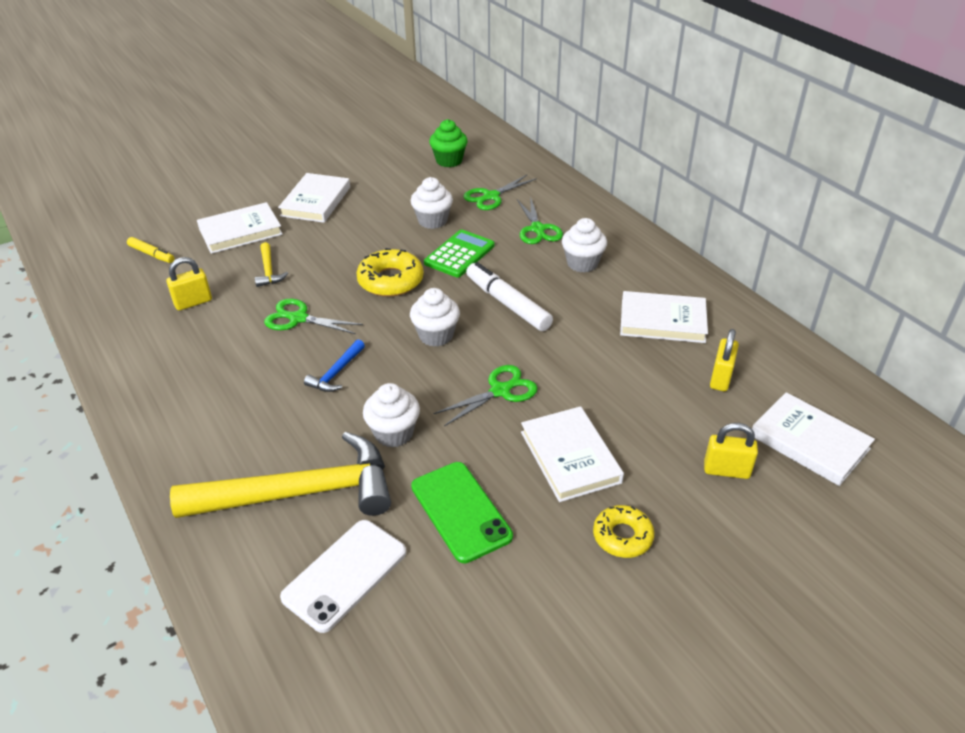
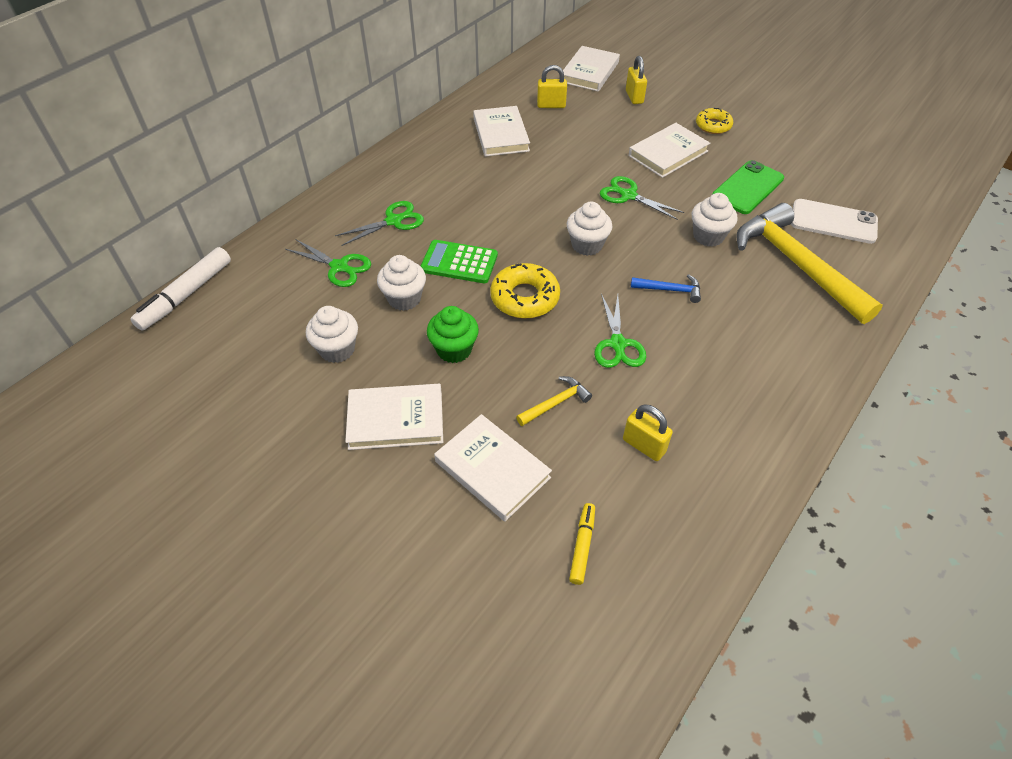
camera: 110 degrees left, 10 degrees up
green cupcake [429,119,468,167] -> green cupcake moved to [427,306,479,363]
white marker [466,262,553,331] -> white marker moved to [130,247,231,331]
white cupcake [562,218,607,273] -> white cupcake moved to [306,306,358,363]

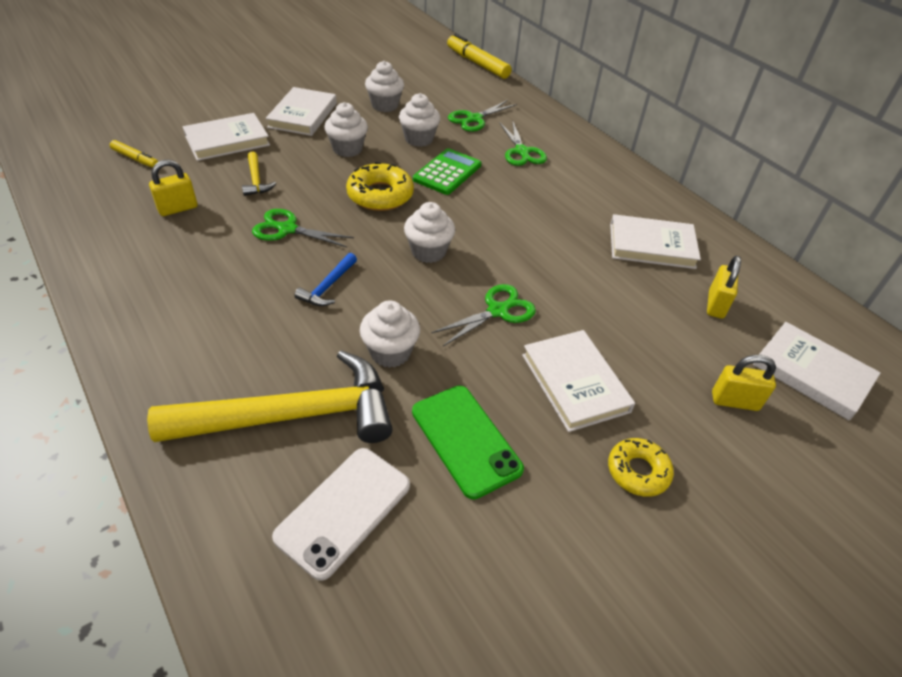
camera: 105 degrees right, 5 degrees down
white marker [130,247,231,331] -> yellow marker [447,34,511,79]
green cupcake [427,306,479,363] -> white cupcake [324,102,368,157]

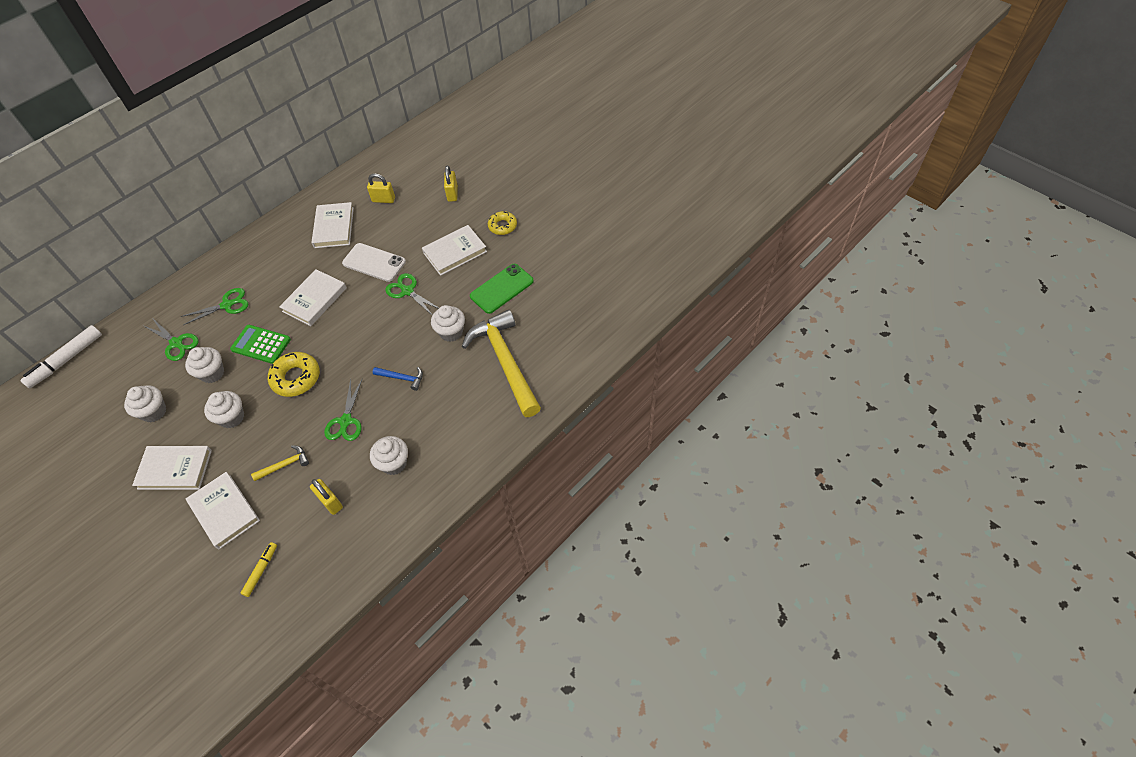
camera: 95 degrees left, 10 degrees up
white phone [272,448,410,581] -> white phone moved to [342,243,406,282]
white cupcake [404,202,455,263] -> white cupcake moved to [370,436,408,475]
yellow marker [447,34,511,79] -> white marker [20,325,102,389]
white book [753,322,880,420] -> white book moved to [279,269,347,326]

